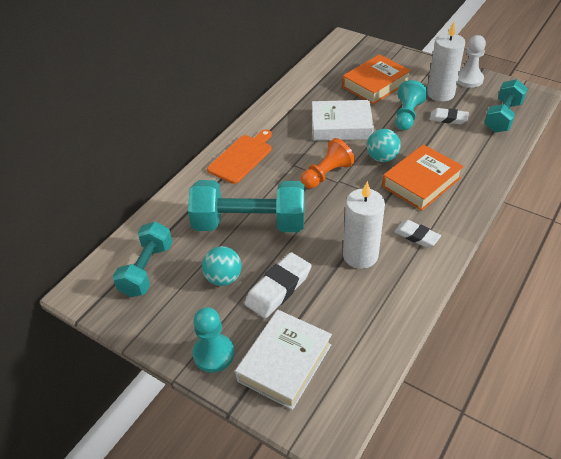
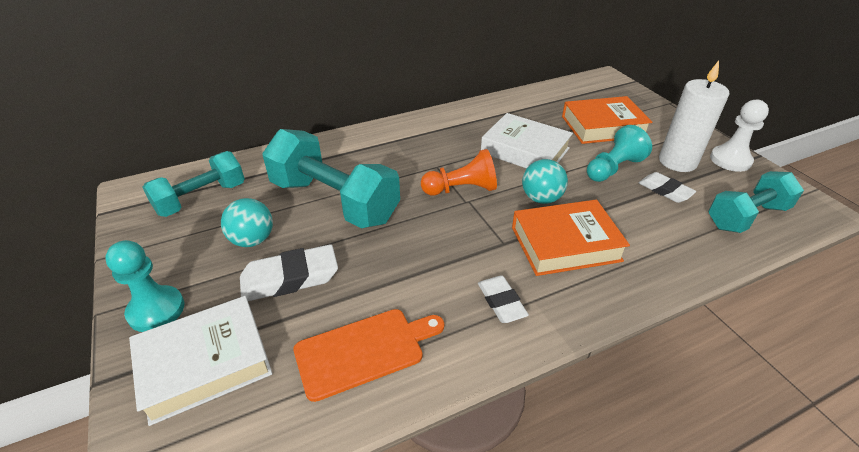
camera: 30 degrees right, 5 degrees down
orange cutting board [207,129,272,184] -> orange cutting board moved to [293,309,444,402]
white candle [343,181,385,269] -> none

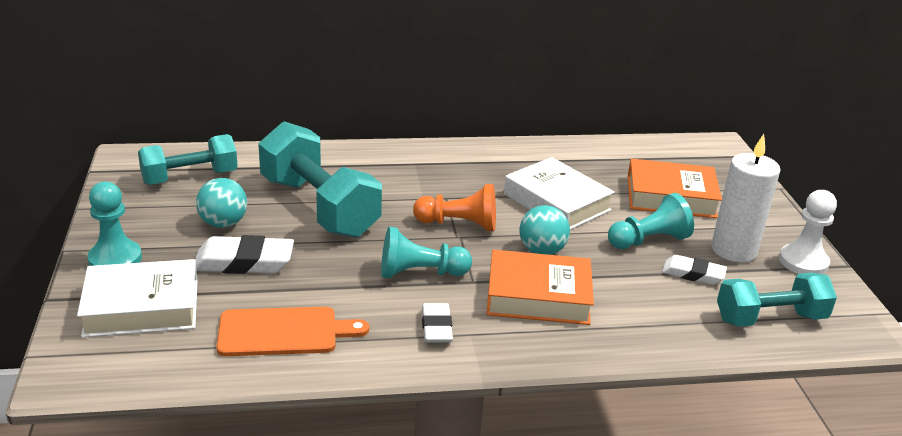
camera: 15 degrees right, 10 degrees down
white eraser [639,172,696,203] -> white eraser turned 45 degrees counterclockwise [662,255,727,285]
none -> turquoise pawn [381,227,472,278]

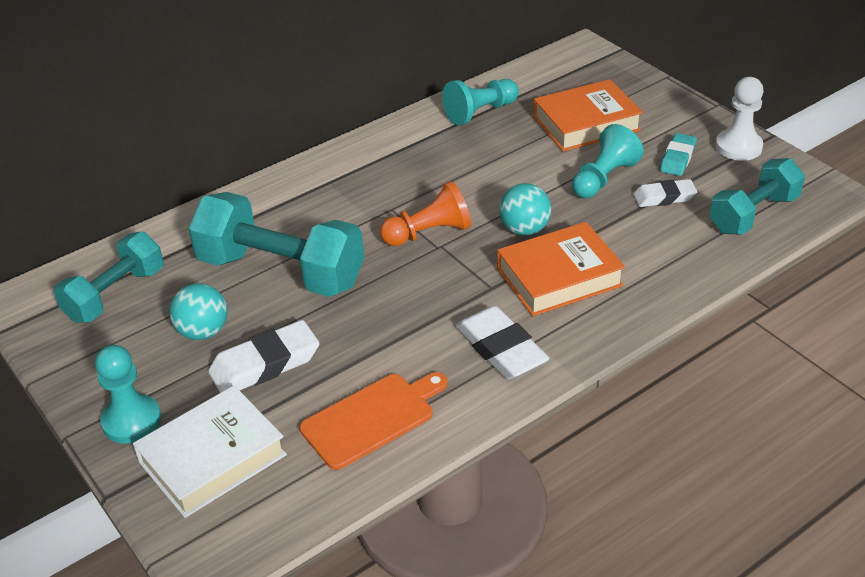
camera: 25 degrees left, 10 degrees up
turquoise pawn [381,227,472,278] -> turquoise pawn moved to [442,79,519,125]
white eraser [422,303,453,343] -> white eraser [456,306,549,379], size x1.58
white book [504,157,615,230] -> none
white candle [711,134,781,262] -> turquoise eraser [660,133,697,176]

